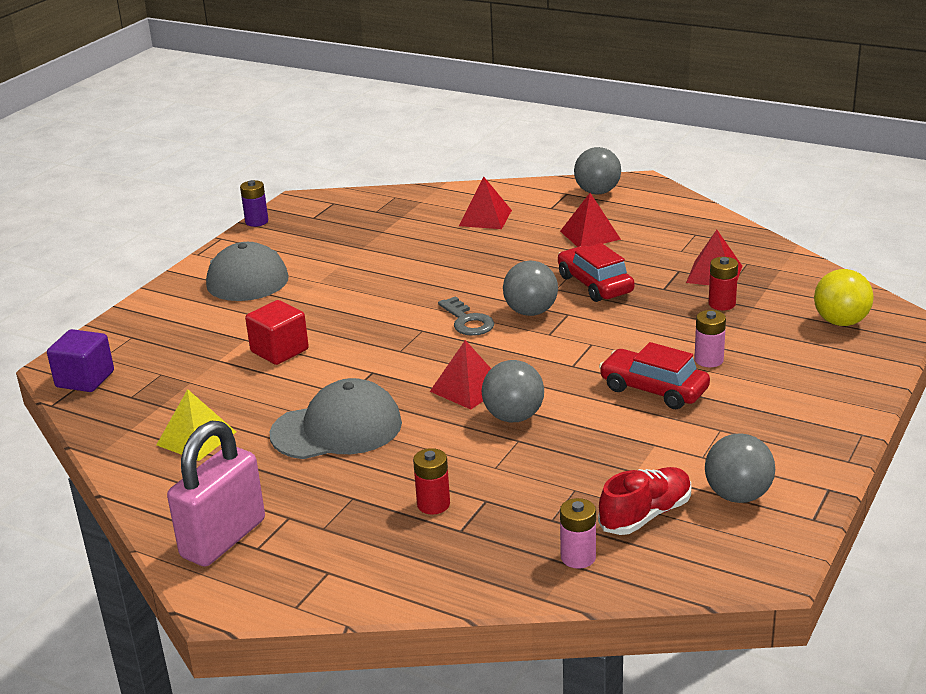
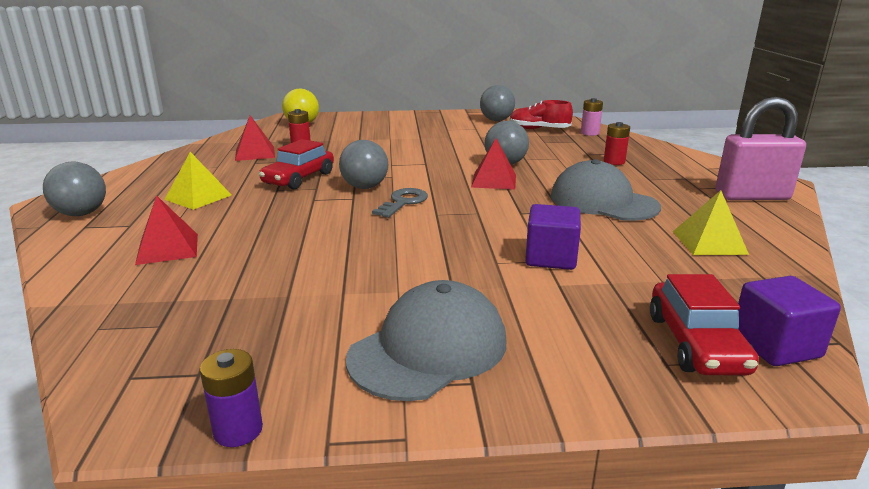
camera: 125 degrees left, 5 degrees down
red cube [245,300,309,365] -> purple cube [525,204,581,270]
red pyramid [560,193,621,247] -> yellow pyramid [164,152,231,210]
red car [599,342,710,409] -> red car moved to [650,274,759,375]
pink battery [694,310,726,367] -> none

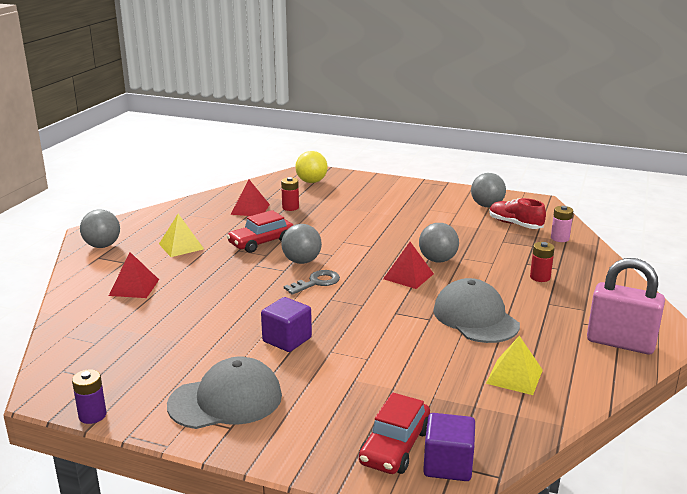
camera: 25 degrees right, 0 degrees up
purple cube [525,204,581,270] -> purple cube moved to [261,297,312,352]

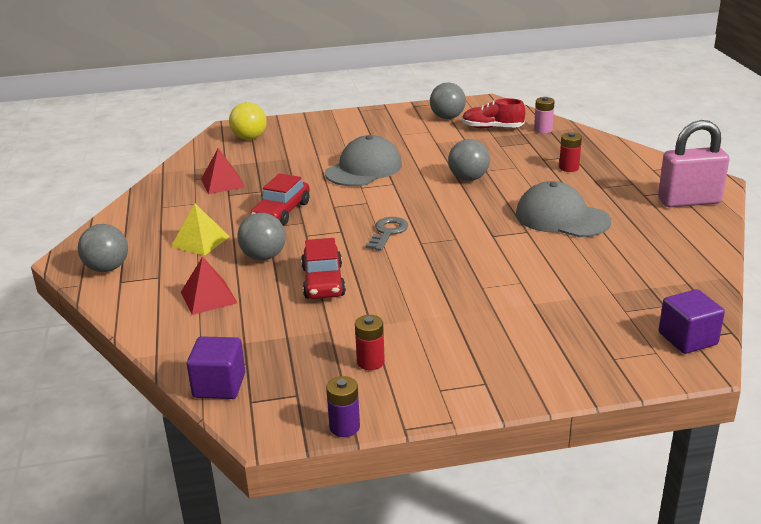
camera: 30 degrees left, 5 degrees up
grey cap [167,356,282,429] -> grey cap moved to [325,135,402,186]
purple cube [261,297,312,352] -> purple cube moved to [187,336,246,399]
red battery [281,177,299,211] -> red battery moved to [355,315,385,370]
grey ball [281,224,322,264] -> grey ball moved to [237,213,286,260]
red car [359,392,430,474] -> red car moved to [301,238,346,299]
red pyramid [383,242,434,289] -> none
yellow pyramid [486,336,543,395] -> none

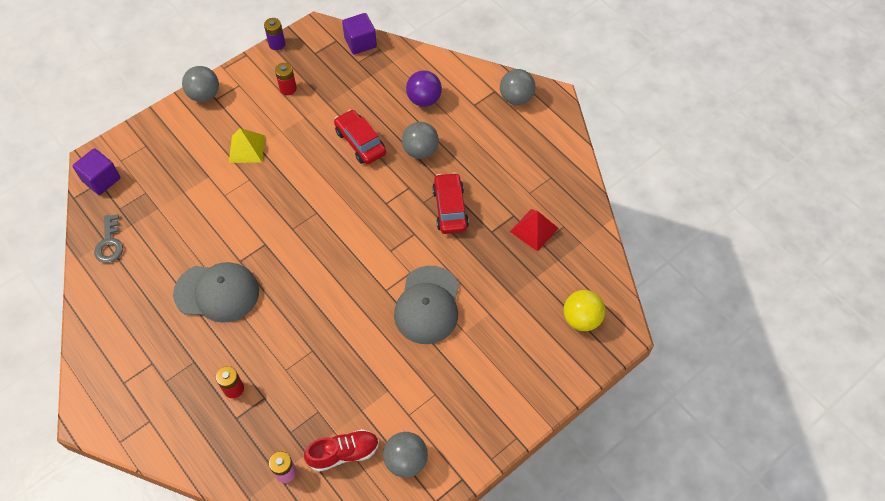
camera: 150 degrees right, 30 degrees up
yellow pyramid [171,203,230,256] -> yellow pyramid moved to [229,128,265,163]
red pyramid [181,256,237,315] -> purple ball [406,70,442,107]
grey key [366,217,408,251] -> grey key moved to [94,214,123,263]
grey ball [448,139,490,181] -> grey ball moved to [182,66,219,102]
pink padlock [658,120,729,207] -> none

